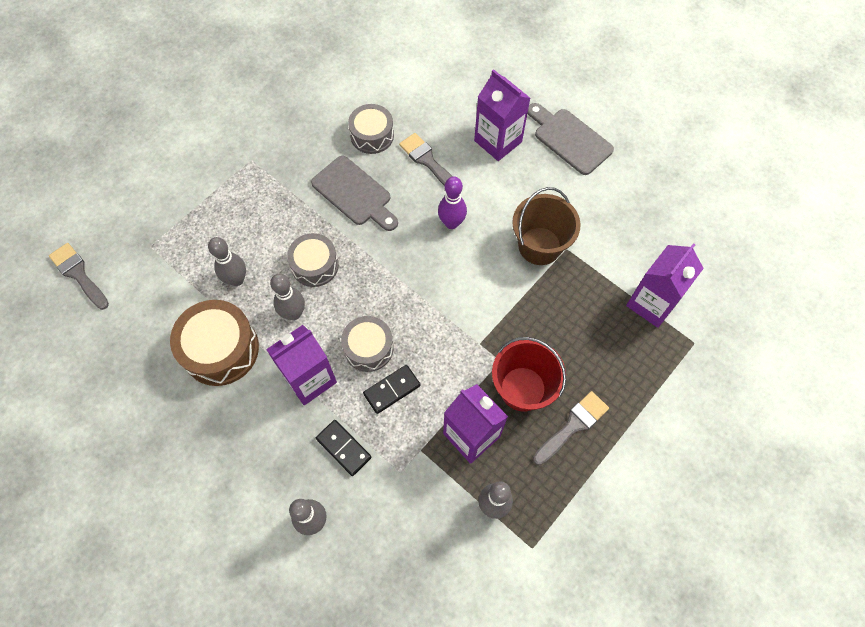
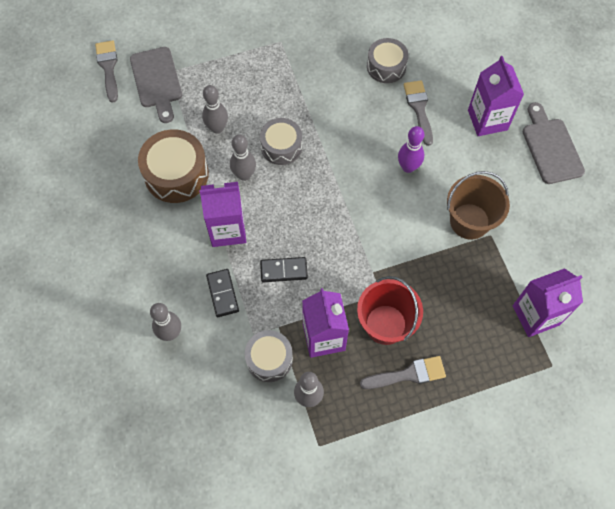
camera: 30 degrees right, 0 degrees up
grey cutting board [311,156,398,231] -> grey cutting board moved to [130,47,182,123]
grey drum [341,316,393,372] -> grey drum moved to [245,330,293,382]

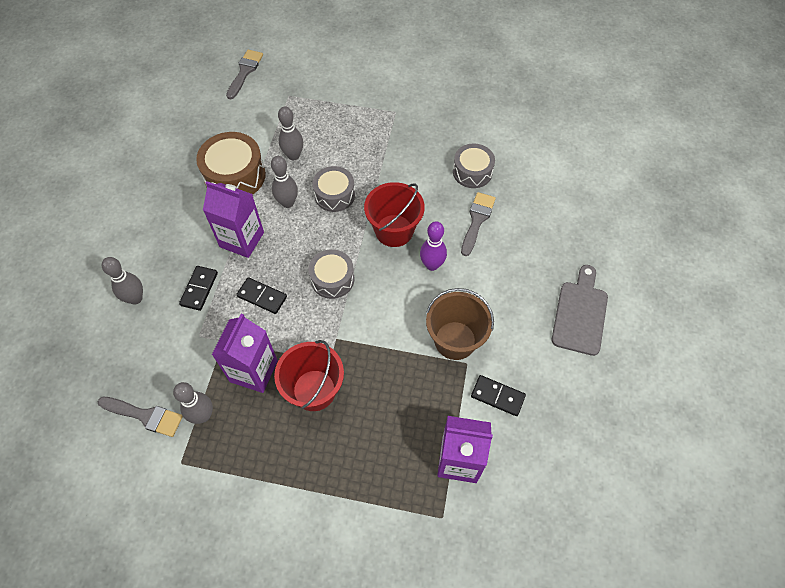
camera: 30 degrees right, 5 degrees down
grey cutting board [130,47,182,123] -> none
grey drum [245,330,293,382] -> grey drum moved to [309,249,354,299]
grey brush [360,356,446,389] -> grey brush moved to [98,397,183,437]
purple carton [468,56,524,136] -> none
none -> red bucket [364,182,425,247]
none -> black domino [471,375,526,416]

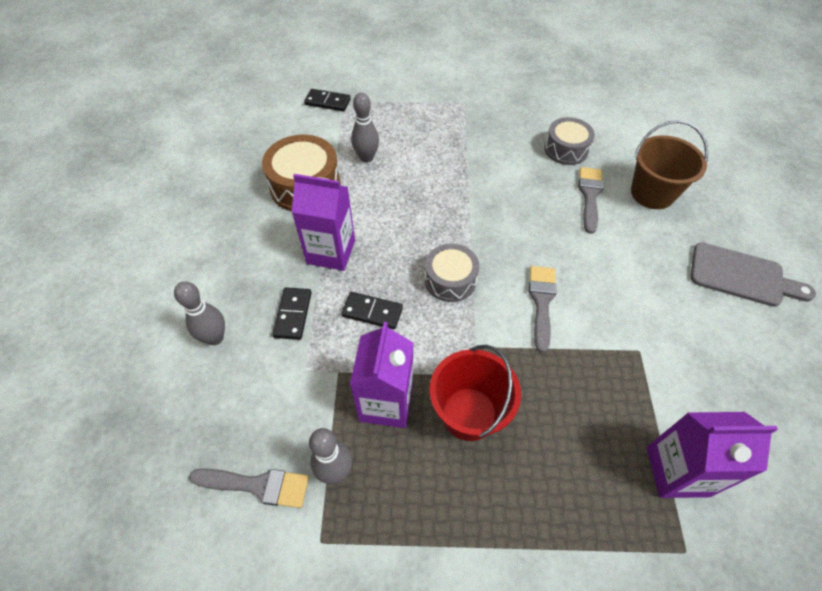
camera: 10 degrees left, 5 degrees down
grey brush [226,50,263,99] -> grey brush moved to [529,266,557,353]
grey bowling pin [271,156,298,208] -> none
grey drum [312,166,355,212] -> none
red bucket [364,182,425,247] -> none
purple bowling pin [420,221,447,271] -> none
brown bucket [426,288,494,360] -> brown bucket moved to [631,120,708,209]
black domino [471,375,526,416] -> black domino moved to [304,89,351,111]
grey cutting board [552,265,608,356] -> grey cutting board turned 105 degrees clockwise [691,242,816,307]

